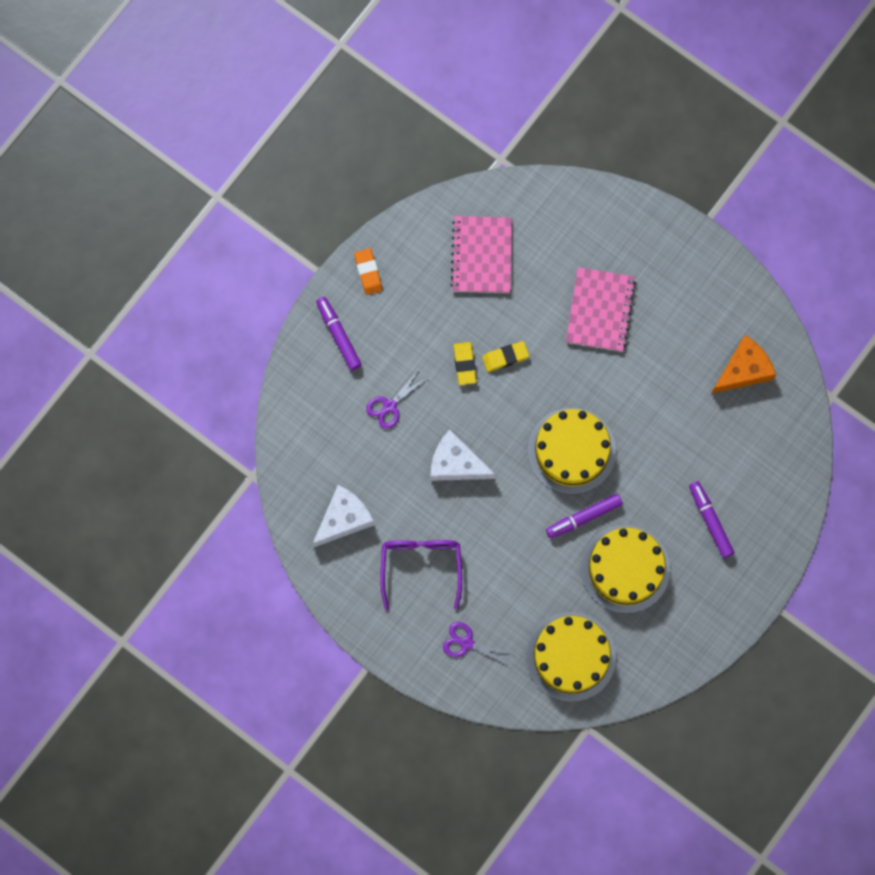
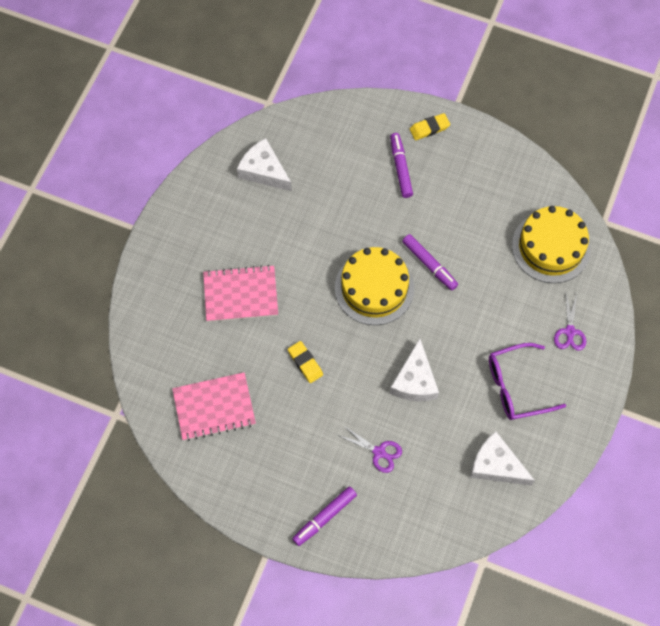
camera: 105 degrees left, 10 degrees down
orange eraser [354,248,382,295] -> none
yellow eraser [453,342,477,385] -> yellow eraser moved to [410,113,450,140]
yellow cake [581,525,670,613] -> none
purple marker [689,481,734,558] -> purple marker turned 120 degrees clockwise [390,133,413,198]
orange cheese [711,335,776,394] -> white cheese [237,138,292,191]

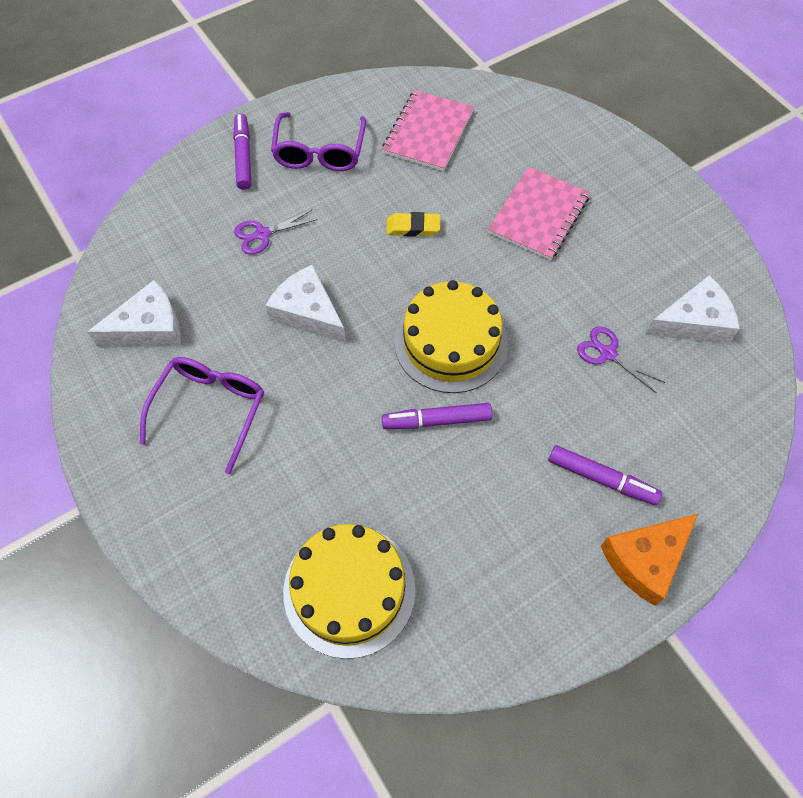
camera: 125 degrees right, 5 degrees down
yellow eraser [410,113,450,140] -> orange cheese [601,514,698,606]
purple scissors [554,293,586,351] -> purple scissors moved to [577,327,665,393]
none -> purple glasses [271,112,366,171]

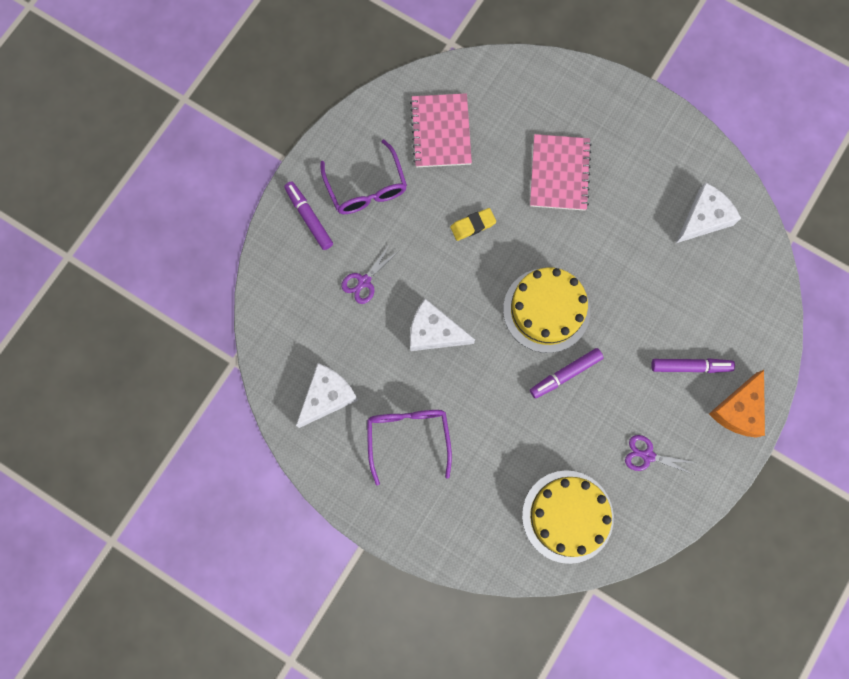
camera: 25 degrees left, 15 degrees up
purple scissors [577,327,665,393] -> purple scissors moved to [625,435,697,474]

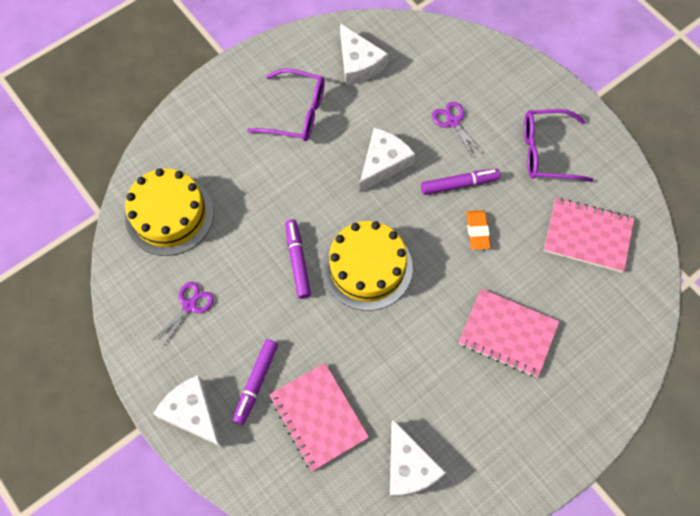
camera: 110 degrees right, 10 degrees down
purple marker [284,181,333,250] -> purple marker moved to [421,169,501,195]
yellow eraser [450,208,496,241] -> orange eraser [466,210,491,250]
orange cheese [709,370,765,438] -> white cheese [153,375,222,447]
none -> pink notebook [269,363,369,471]

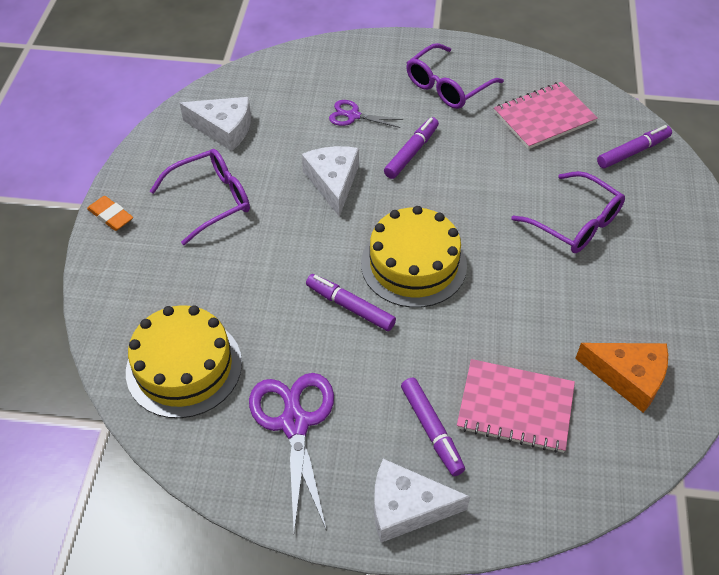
camera: 45 degrees left, 15 degrees down
purple scissors [152,282,214,348] -> purple scissors [249,373,334,531], size x1.80
white cheese [390,419,446,497] -> orange cheese [575,343,668,413]
pink notebook [459,289,559,377] -> purple glasses [511,171,625,253]
orange eraser [466,210,491,250] -> orange eraser moved to [87,196,133,231]
none -> purple marker [597,125,672,169]

